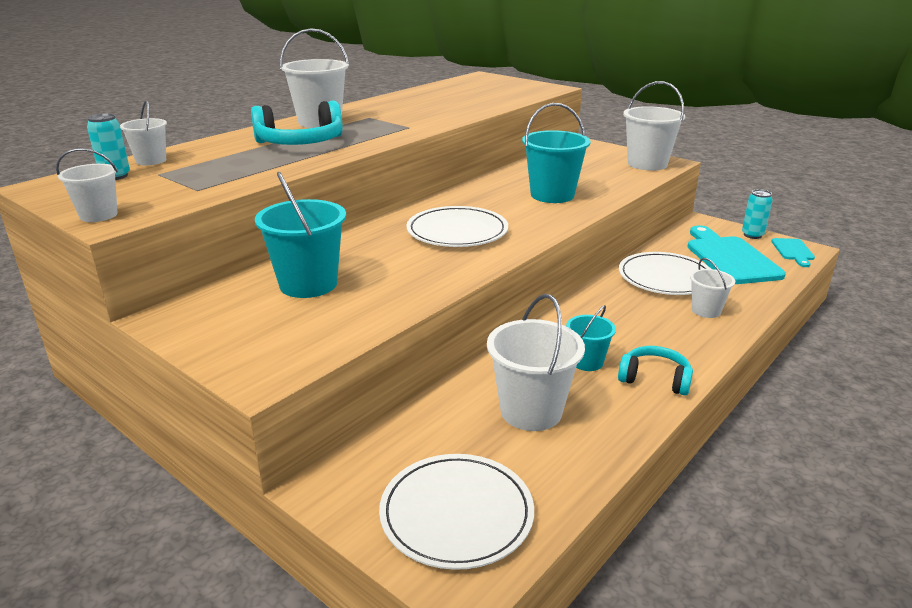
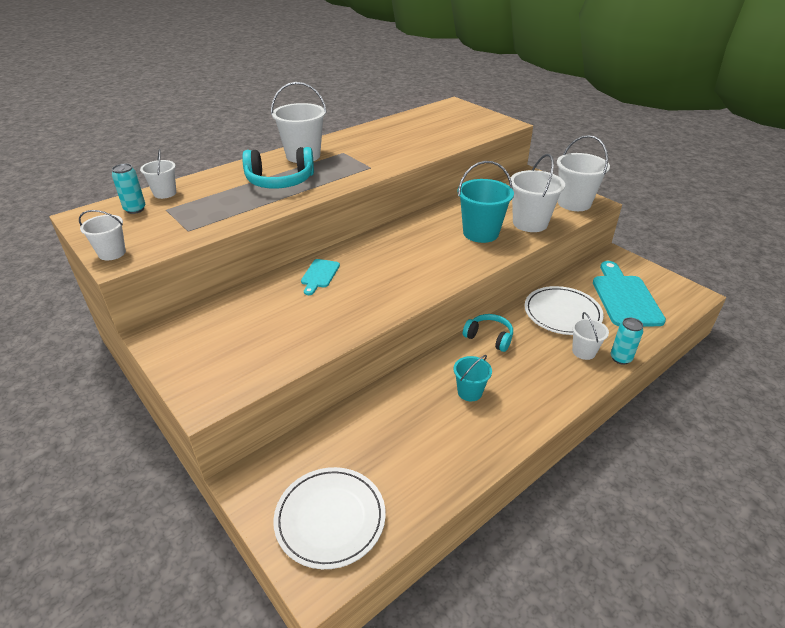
camera: 10 degrees right, 10 degrees up
turquoise bucket [255,172,346,298] -> none
white plate [406,206,508,247] -> none
white bucket [487,294,585,431] -> white bucket moved to [511,154,565,232]
turquoise headphones [618,346,693,396] -> turquoise headphones moved to [463,314,513,352]
turquoise can [742,189,773,239] -> turquoise can moved to [611,318,643,365]
turquoise cutting board [771,238,815,267] -> turquoise cutting board moved to [301,259,340,295]

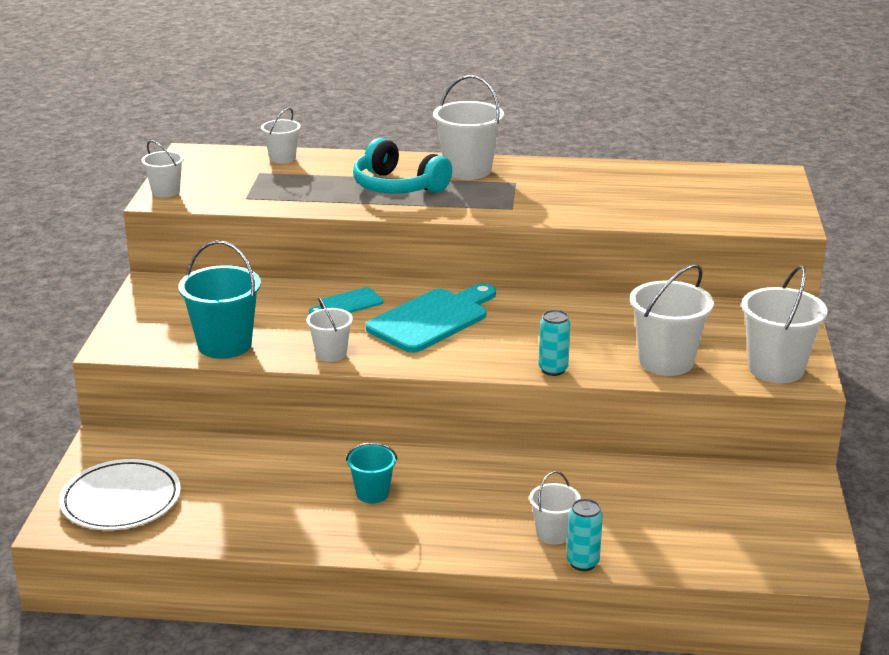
camera: 45 degrees right, 10 degrees down
turquoise can [112,164,146,214] -> turquoise can moved to [539,310,570,376]
turquoise bucket [457,161,514,243] -> turquoise bucket moved to [178,240,261,359]
turquoise headphones [463,314,513,352] -> none
white plate [524,286,604,335] -> none
turquoise cutting board [593,261,666,326] -> turquoise cutting board moved to [366,283,496,353]
none -> white bucket [306,297,353,362]

